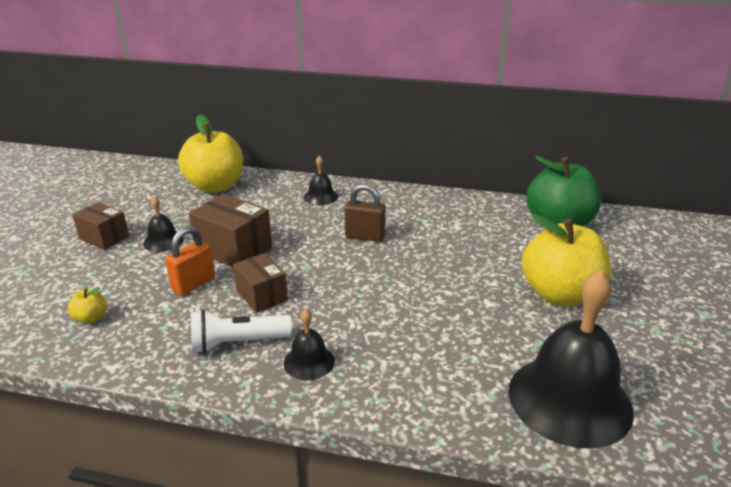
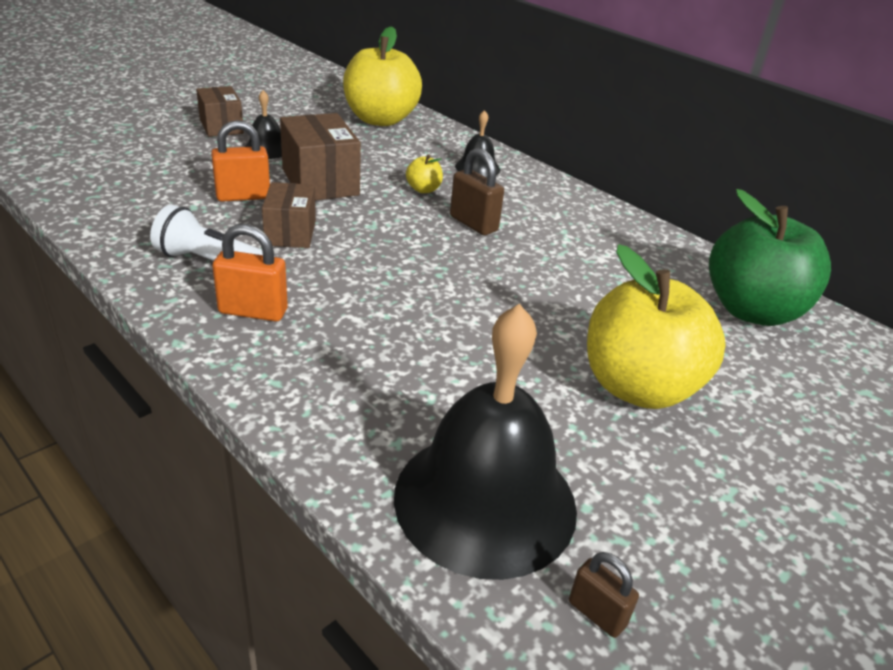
camera: 30 degrees right, 5 degrees up
yellow apple [68,288,107,324] -> yellow apple moved to [406,154,443,193]
black bell [284,309,335,380] -> orange padlock [212,224,288,322]
none -> brown padlock [569,552,639,638]

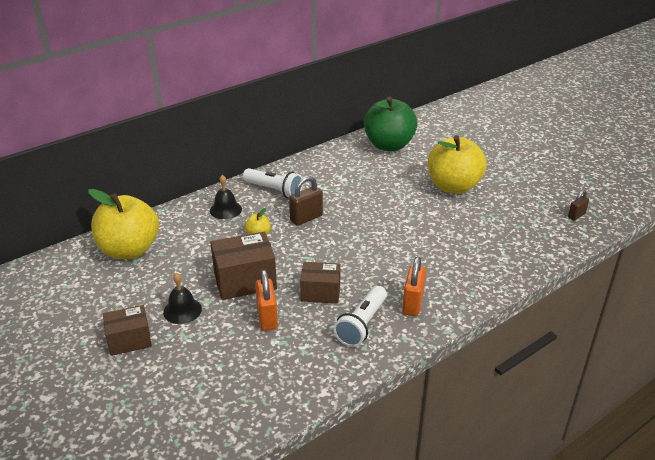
camera: 80 degrees left, 0 degrees up
black bell [394,304,577,580] -> none
none -> white flashlight [243,168,303,198]

